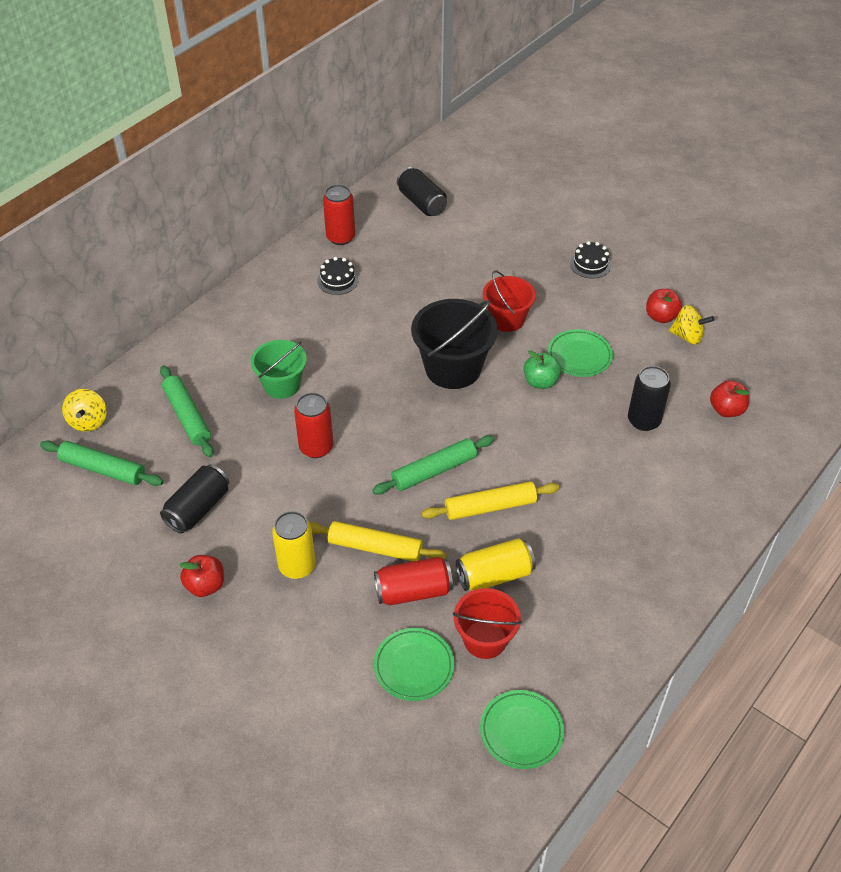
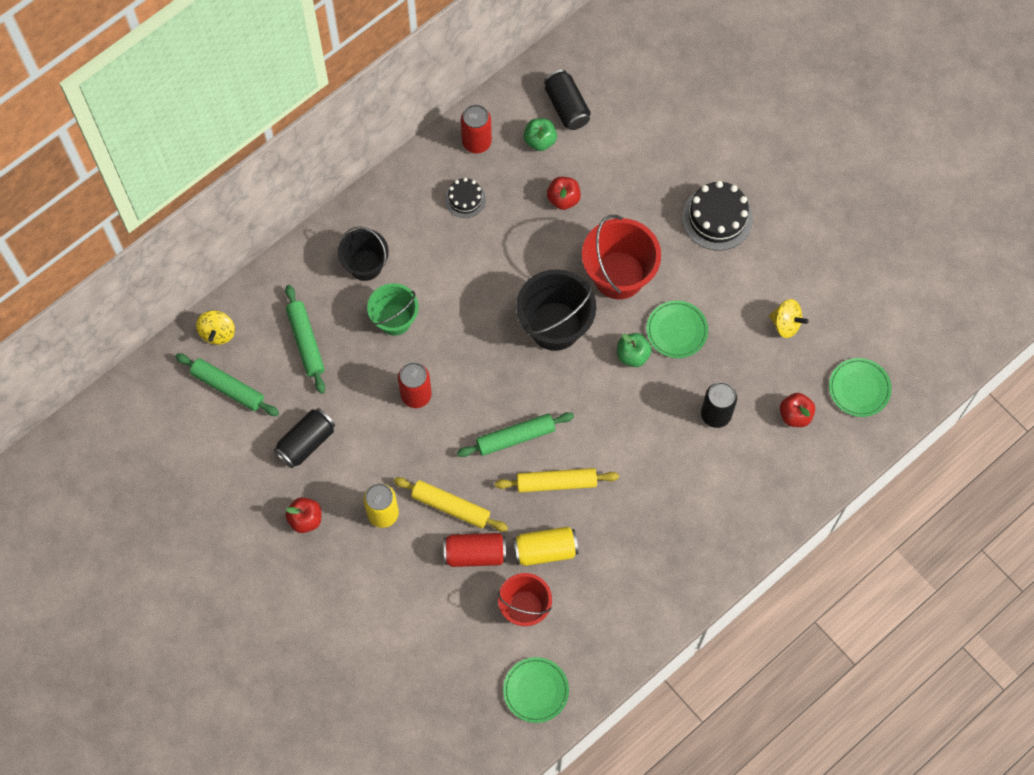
camera: 10 degrees right, 20 degrees up
green plate [374,628,454,701] -> green plate moved to [829,358,892,417]
red bucket [483,270,536,332] -> red bucket [582,215,661,299], size x1.55
black cake [570,241,611,279] -> black cake [682,181,753,251], size x1.71
red apple [646,289,682,323] -> red apple moved to [547,177,581,210]
none -> black bucket [338,226,389,281]
none -> green apple [524,118,557,151]

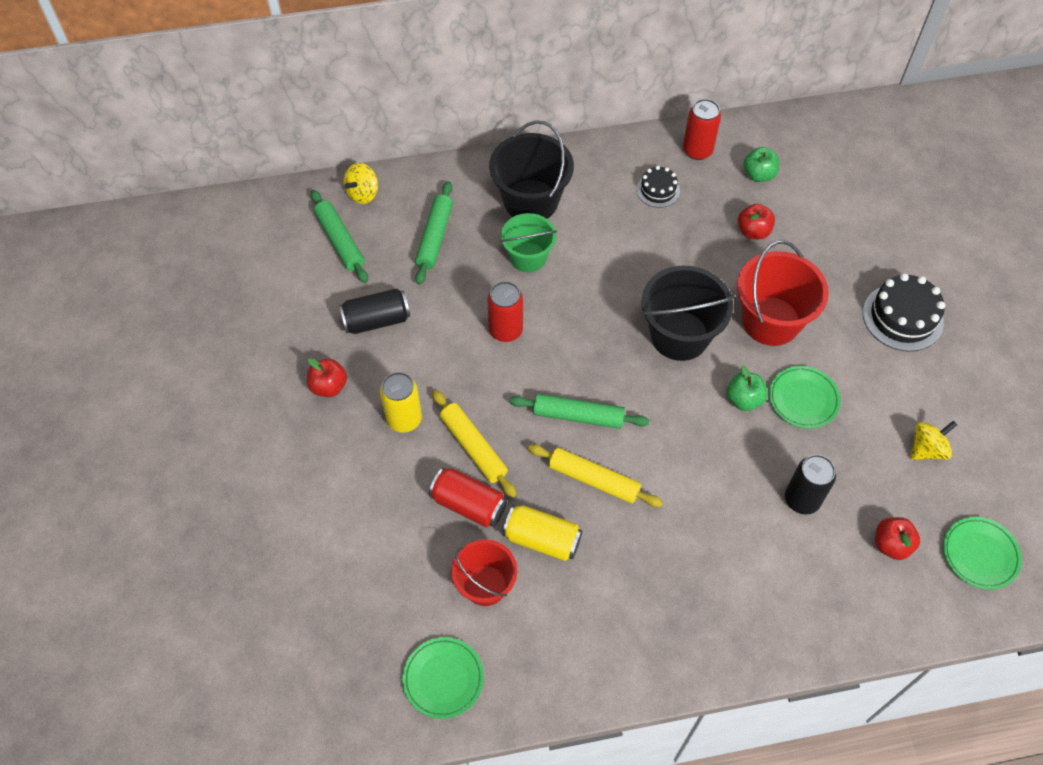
camera: 30 degrees right, 10 degrees down
black bucket [338,226,389,281] -> black bucket [489,120,574,219], size x1.55
black can [544,70,591,130] -> none
yellow spinning top [769,299,809,338] -> yellow spinning top turned 90 degrees counterclockwise [910,421,957,460]

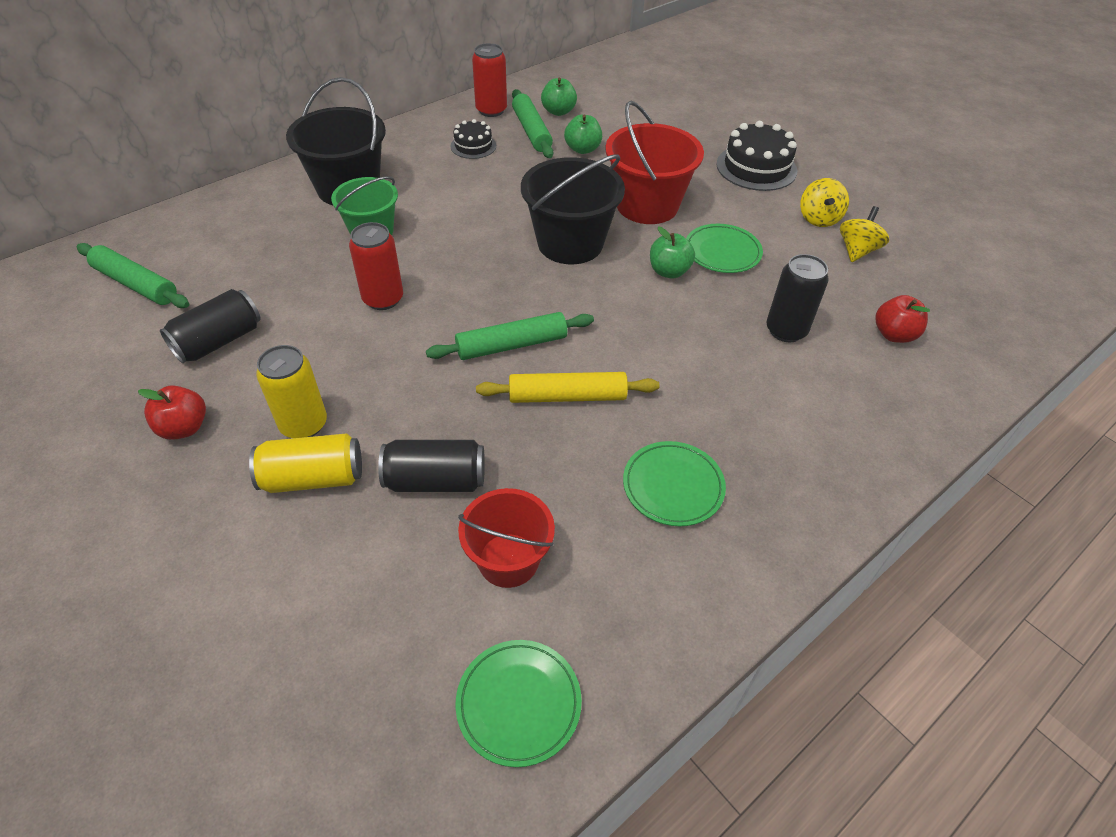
camera: 30 degrees left, 10 degrees down
yellow spinning top [344,163,378,204] -> yellow spinning top moved to [800,178,849,227]
green rolling pin [415,181,453,285] -> green rolling pin moved to [512,89,553,158]
red can [429,467,507,527] -> black can [378,440,485,492]
yellow rolling pin [432,390,517,498] -> none
yellow can [503,505,582,561] -> yellow can moved to [249,433,362,493]
red apple [738,204,775,239] -> green apple [564,115,602,154]
green plate [943,517,1022,590] -> green plate moved to [623,441,726,526]

